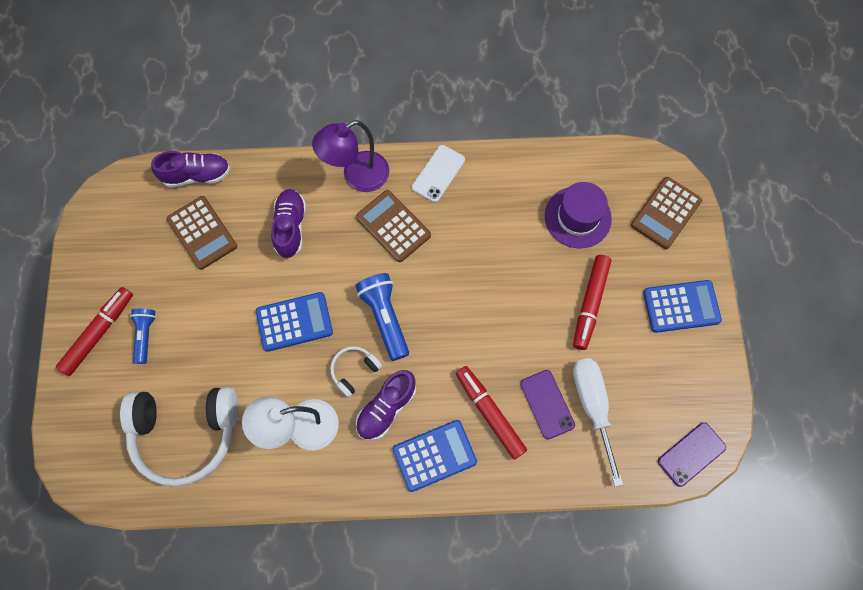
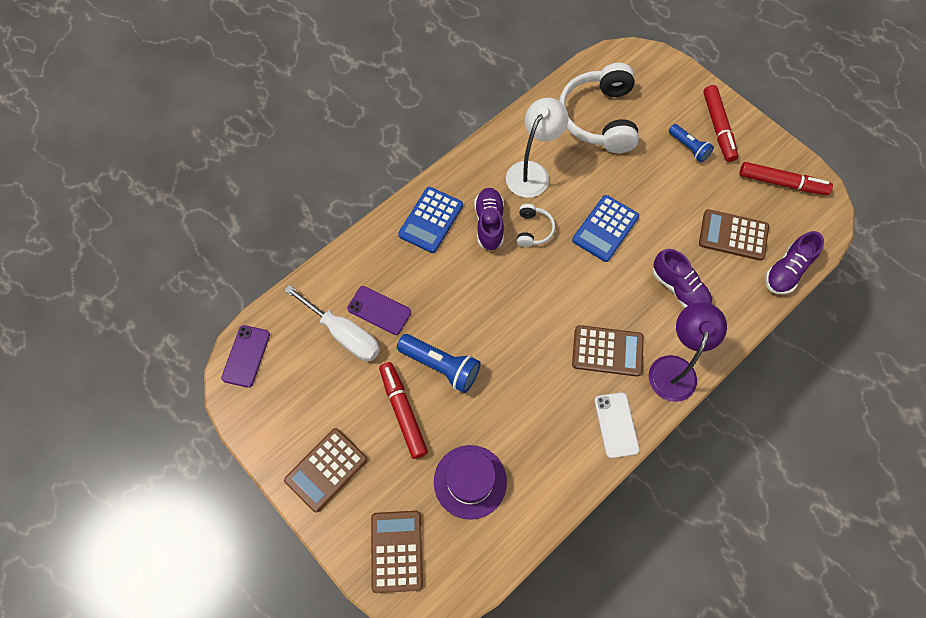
camera: 140 degrees right, 5 degrees down
white headphones [120,387,238,487] -> white headphones turned 45 degrees counterclockwise [559,63,639,153]
blue flashlight [355,273,409,361] -> blue flashlight moved to [397,334,481,393]
red marker [456,366,527,460] -> red marker moved to [739,162,833,195]
blue calculator [643,280,722,333] -> brown calculator [284,428,368,513]

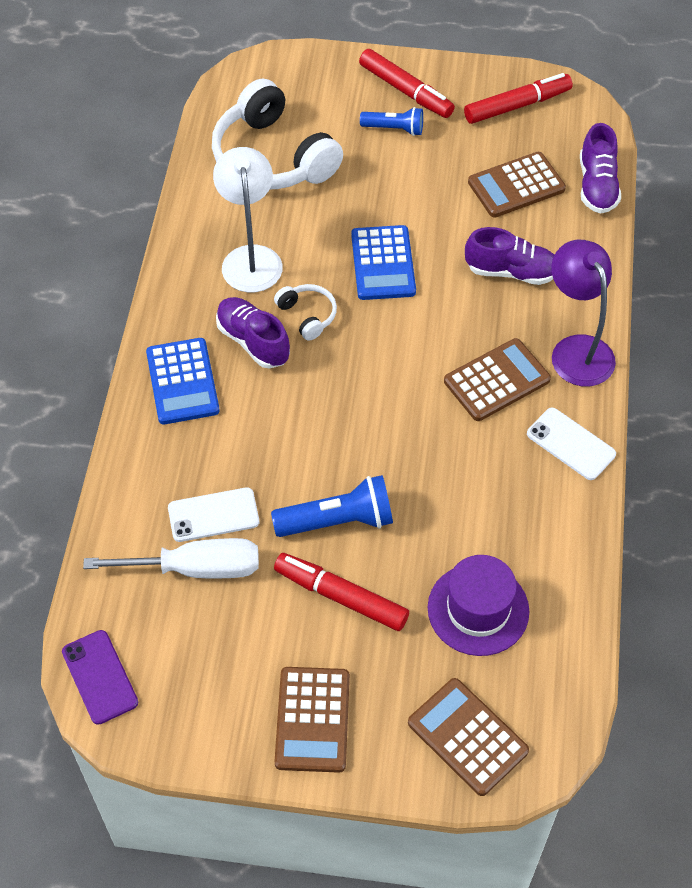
camera: 40 degrees left, 10 degrees down
purple phone [347,286,411,335] -> white phone [168,487,259,542]

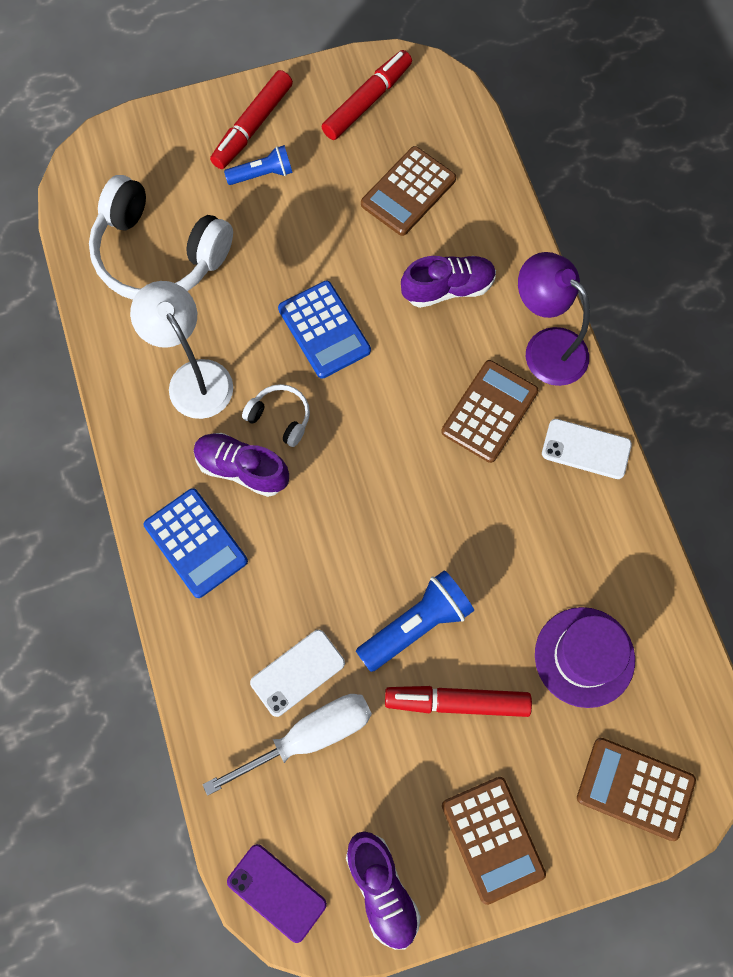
camera: 25 degrees left, 15 degrees up
red marker [359,49,455,118] -> red marker turned 105 degrees clockwise [210,70,293,169]
purple shoe [580,123,621,214] -> purple shoe moved to [346,831,421,950]

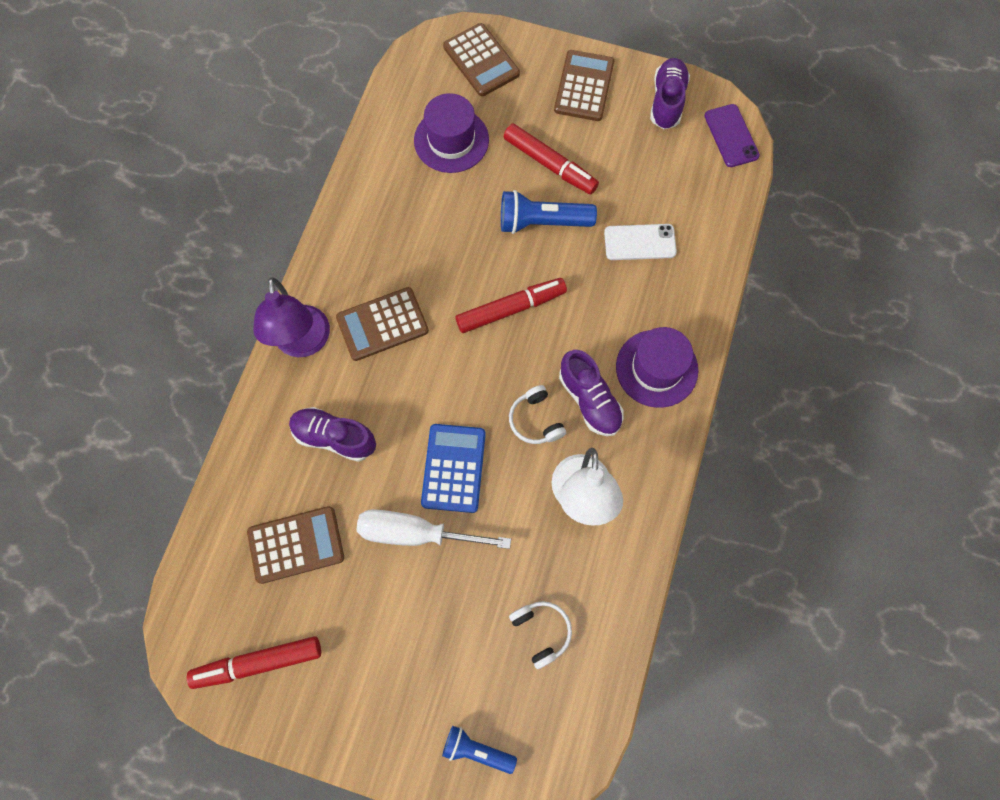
camera: 145 degrees left, 0 degrees up
white headphones [89,175,233,300] -> white headphones [509,601,572,669], size x0.45
blue calculator [144,488,248,598] -> purple hat [616,327,699,408]
white screwdriver [202,694,372,796] -> white screwdriver moved to [357,509,511,549]
red marker [210,70,293,169] -> red marker moved to [455,278,567,333]
blue flashlight [224,145,293,185] -> blue flashlight moved to [442,726,517,774]
white phone [542,419,632,479] -> none

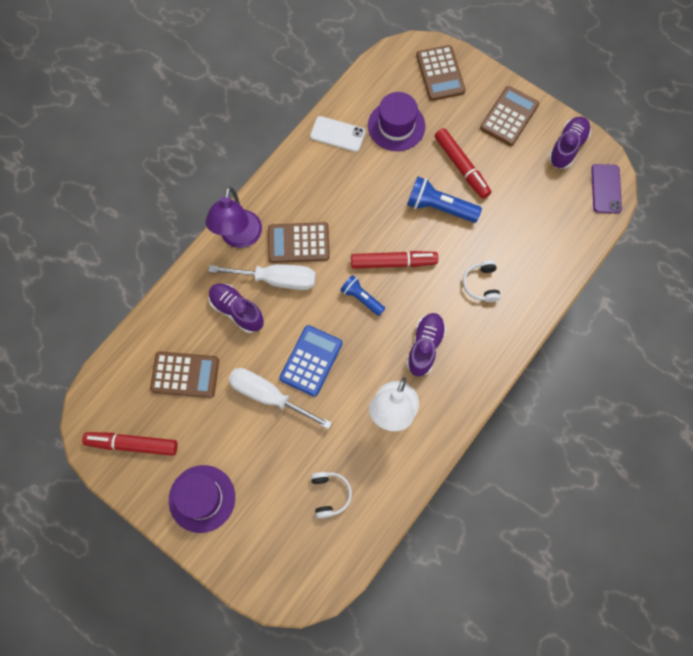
camera: 20 degrees right, 0 degrees up
blue flashlight [442,726,517,774] -> blue flashlight moved to [340,275,385,316]
white headphones [509,385,566,444] -> white headphones moved to [463,260,501,302]
purple shoe [559,350,624,436] -> purple shoe turned 150 degrees counterclockwise [406,313,446,377]
white phone [604,224,677,260] -> white phone moved to [310,116,365,152]
purple hat [616,327,699,408] -> purple hat moved to [169,465,235,533]
none -> white screwdriver [208,264,316,290]

